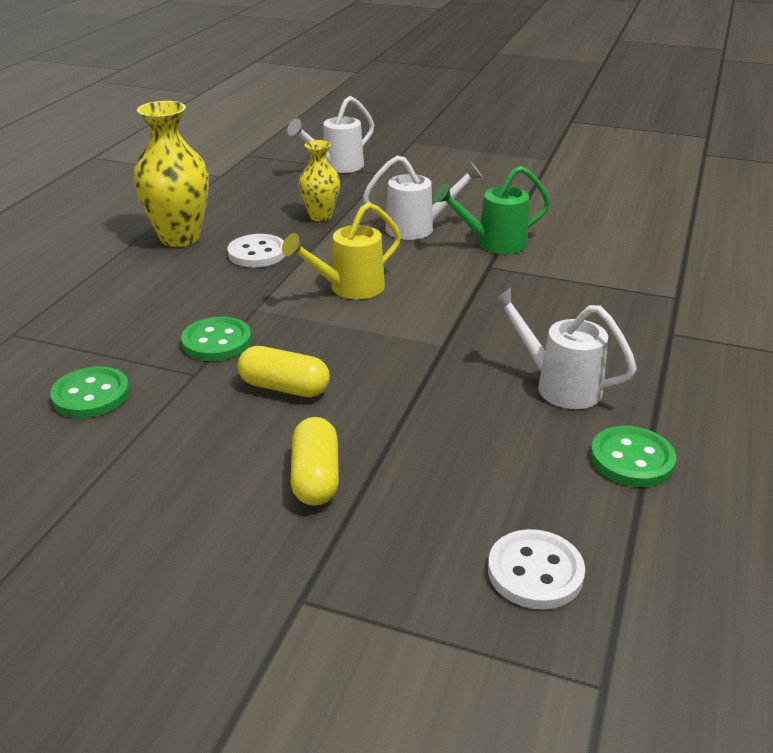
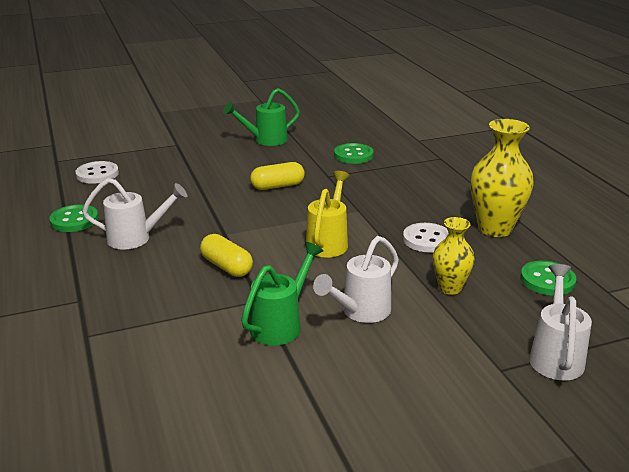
camera: 140 degrees right, 5 degrees down
green button [181,317,252,361] -> green button moved to [520,261,576,296]
yellow capsule [291,417,339,506] -> yellow capsule moved to [200,234,253,277]
none -> green watering can [223,88,300,146]

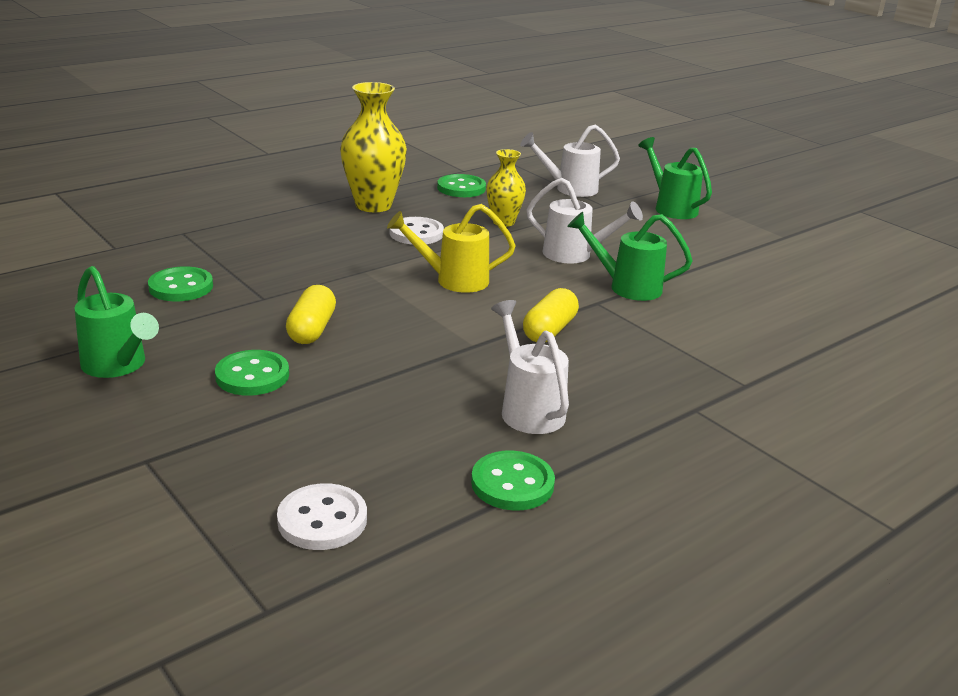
camera: 110 degrees left, 0 degrees up
yellow capsule [250,162,305,190] -> yellow capsule turned 45 degrees clockwise [286,285,336,344]
none -> green button [215,350,289,396]
none -> green watering can [638,137,712,219]

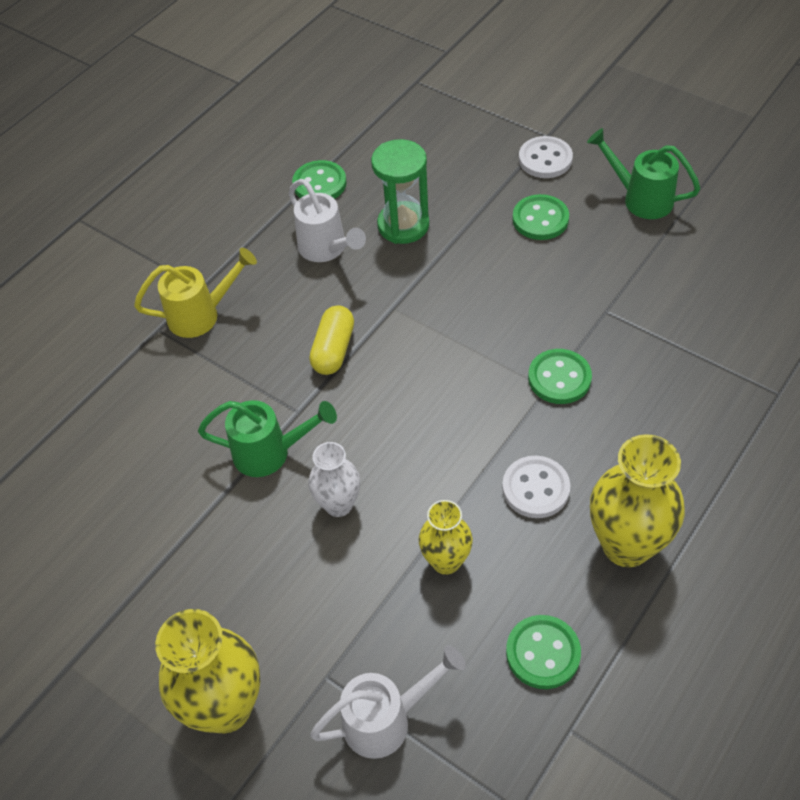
camera: 170 degrees right, 25 degrees up
green button [148,266,213,301] -> green button moved to [528,349,592,404]
white button [277,483,367,550] -> white button moved to [519,136,573,178]
yellow capsule [286,285,336,344] -> none
yellow watering can [387,204,515,293] -> yellow watering can moved to [134,248,257,338]
white watering can [526,178,643,264] -> white vase [308,442,360,517]
green watering can [638,137,712,219] -> yellow vase [155,609,260,734]
none -> green hourglass [371,139,429,244]

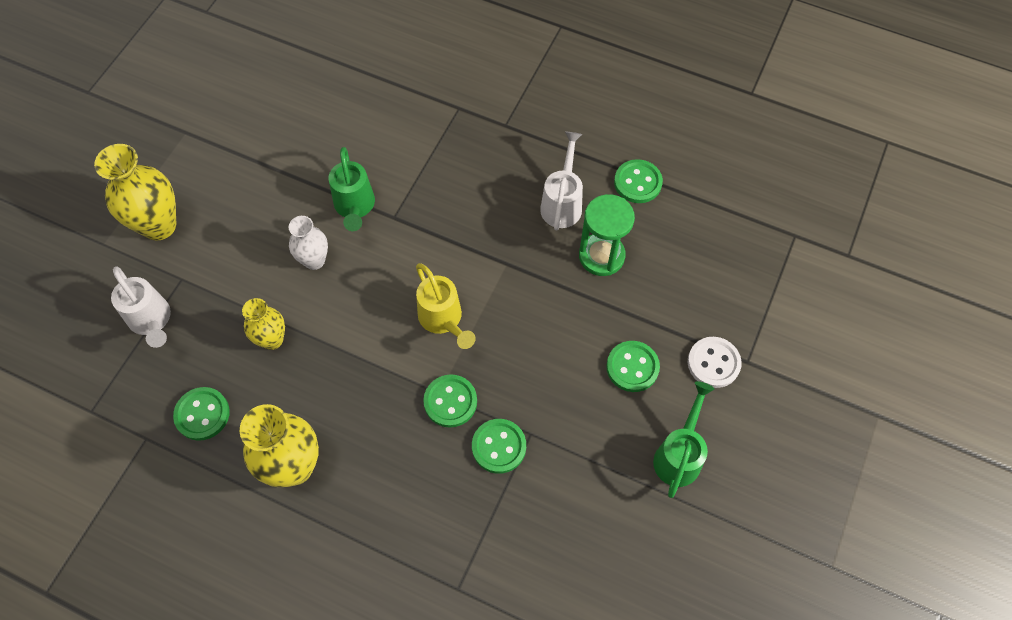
camera: 75 degrees right, 10 degrees up
yellow watering can [134,248,257,338] -> yellow watering can moved to [416,263,476,349]
white watering can [288,179,366,262] -> white watering can turned 150 degrees clockwise [540,132,583,230]
yellow capsule [309,305,354,375] -> none
white button [502,456,570,518] -> none
none -> green button [472,419,526,474]

